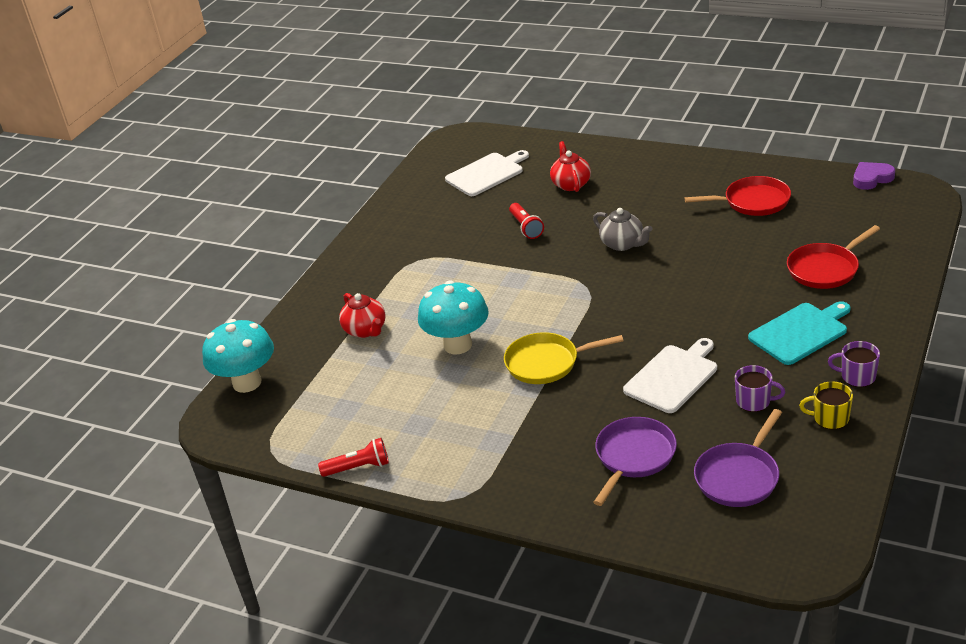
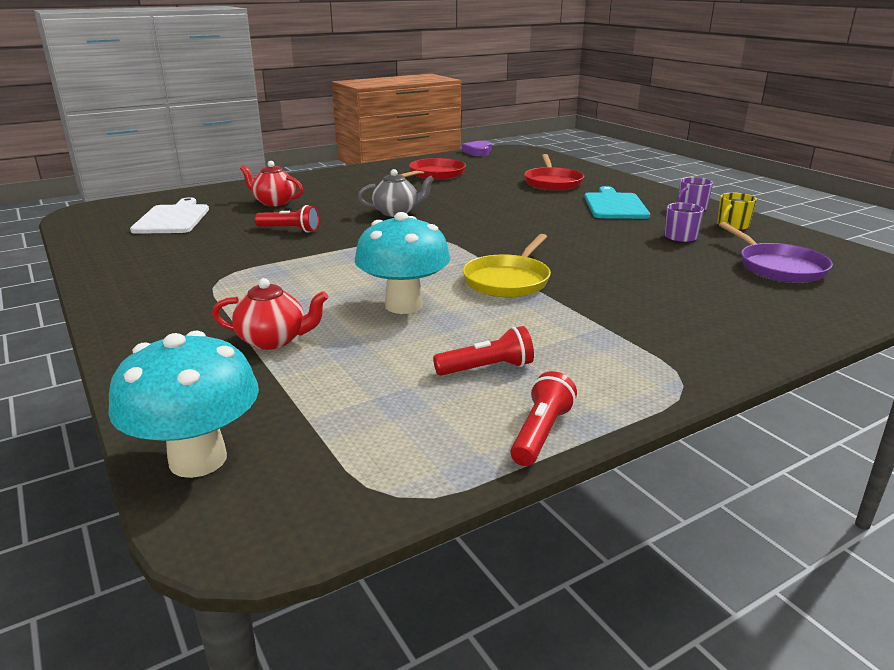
camera: 60 degrees left, 10 degrees down
purple pan [593,417,677,506] -> none
white cutting board [623,338,717,413] -> none
none -> red flashlight [433,326,534,376]

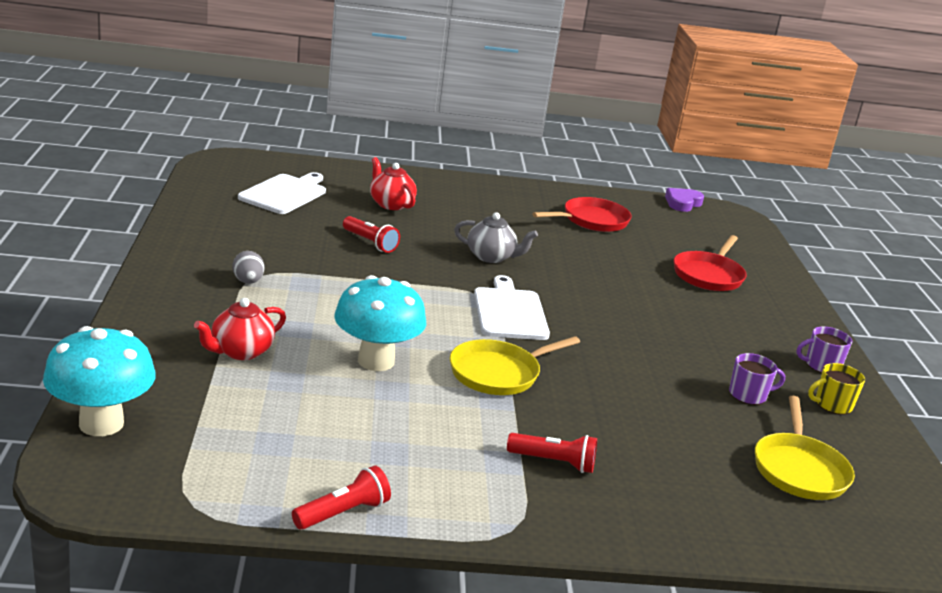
camera: 25 degrees right, 0 degrees up
red teapot [212,278,328,350] -> red teapot turned 105 degrees clockwise [194,298,286,360]
red flashlight [433,326,534,376] -> red flashlight moved to [507,433,597,473]
turquoise cutting board [584,186,650,219] -> none
purple pan [719,222,833,283] -> yellow pan [755,396,855,500]
none -> grey egg [232,251,264,284]
none -> white cutting board [474,275,550,340]

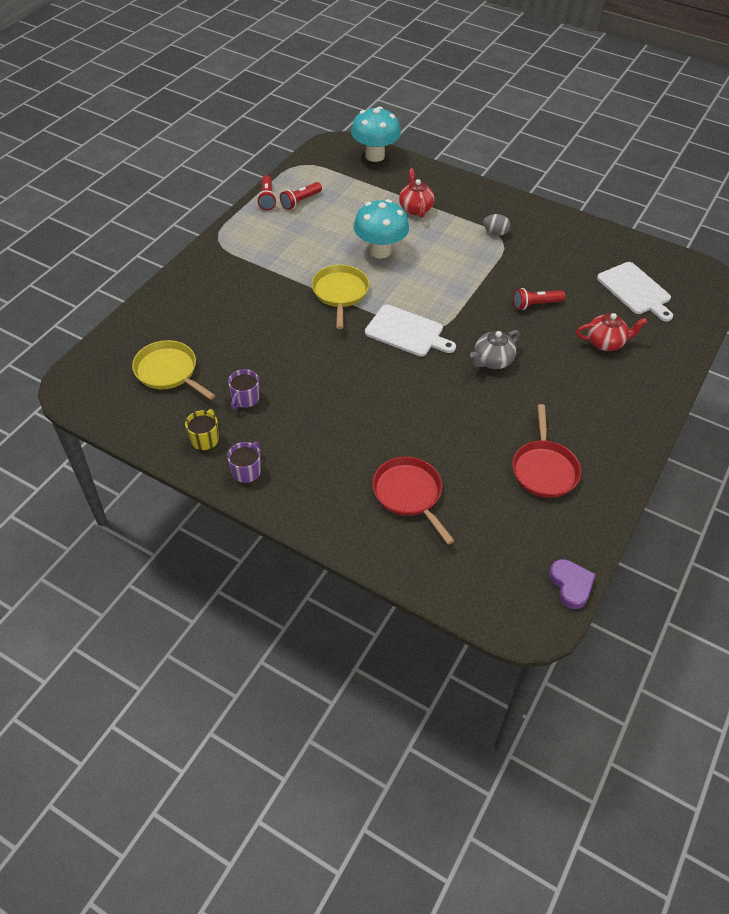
camera: 125 degrees right, 25 degrees up
red flashlight [507,433,597,473] -> red flashlight moved to [280,182,322,210]

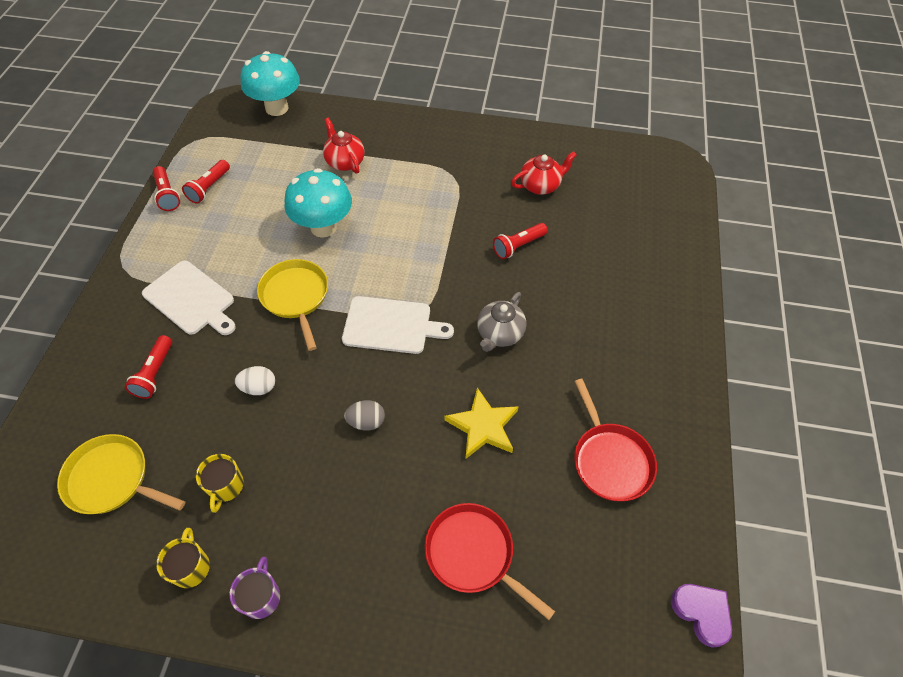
camera: 20 degrees left, 5 degrees up
purple mug [228,369,259,409] -> yellow mug [196,454,244,513]
grey egg [483,214,510,236] -> grey egg moved to [344,400,385,430]
red teapot [576,313,647,351] -> red teapot moved to [511,151,577,195]
white cutting board [597,262,673,322] -> white cutting board moved to [142,260,236,335]
none -> red flashlight [125,335,172,399]
none -> white egg [235,366,275,395]
none -> yellow star [444,388,519,459]

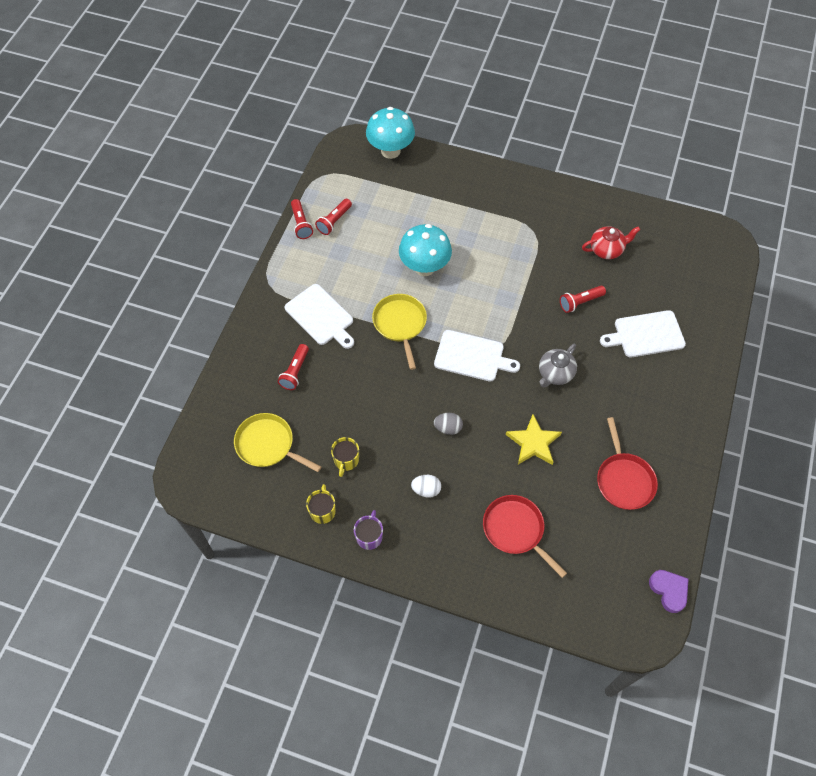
camera: 10 degrees right, 5 degrees up
white egg [235,366,275,395] -> white egg moved to [411,475,441,498]
red teapot [323,118,365,174] -> none
none -> white cutting board [600,310,686,358]

